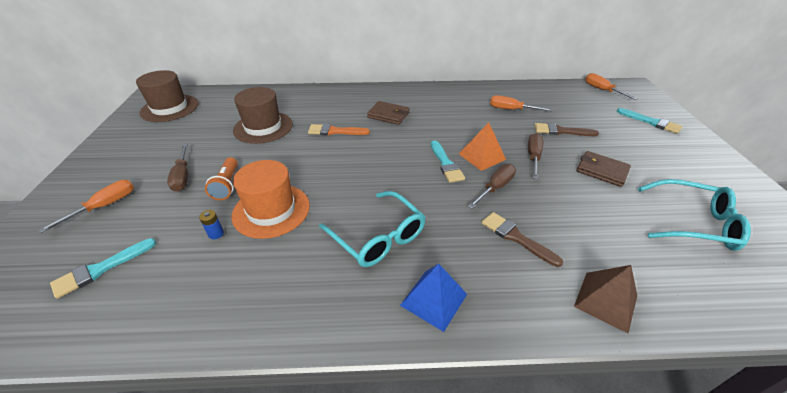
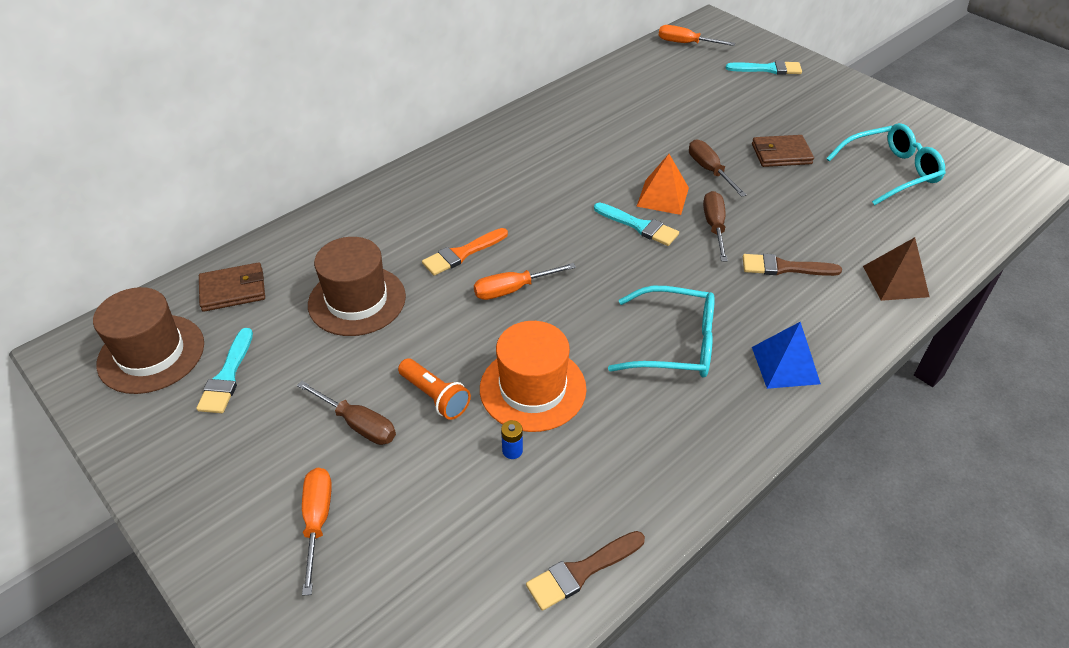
camera: 40 degrees left, 5 degrees up
turquoise brush [50,238,156,299] -> turquoise brush moved to [196,328,253,413]
brown wallet [367,101,410,125] -> brown wallet moved to [199,262,265,312]
orange screwdriver [490,95,553,111] -> orange screwdriver moved to [474,263,576,300]
brown brush [535,123,599,136] -> brown brush moved to [526,531,645,611]

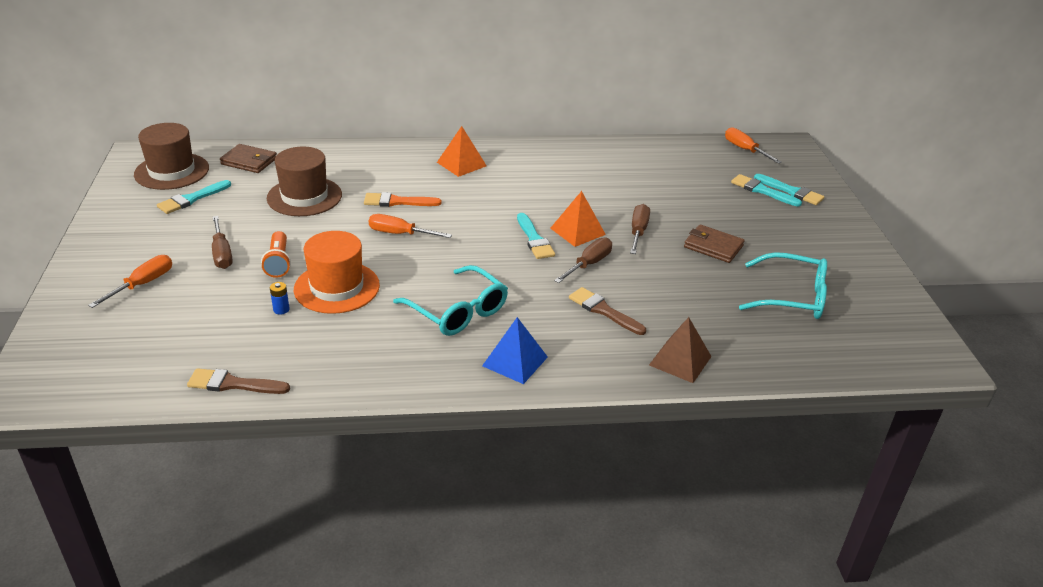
camera: 35 degrees right, 10 degrees down
none -> orange pyramid [437,126,487,177]
none -> turquoise brush [731,174,802,207]

